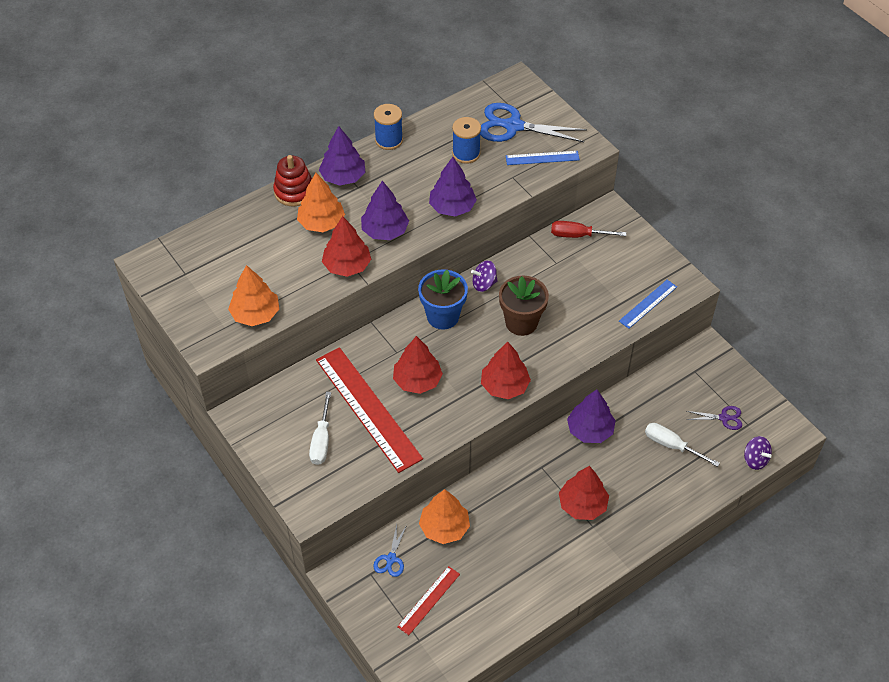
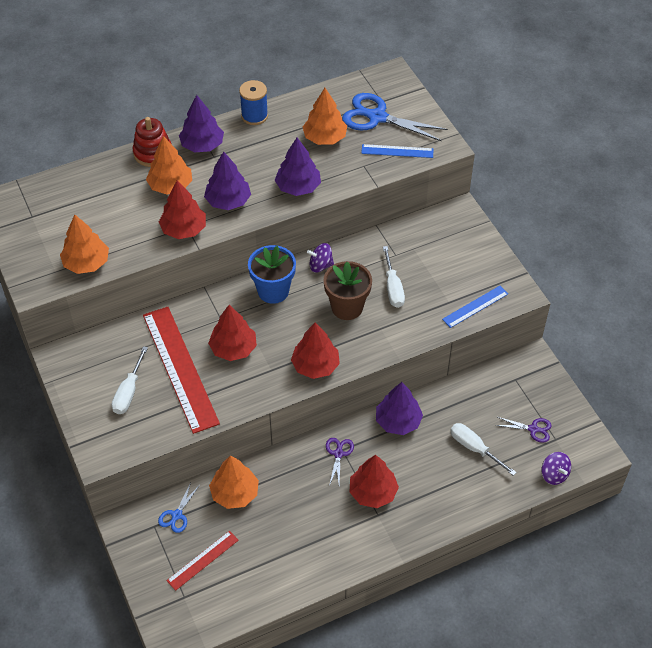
camera: 10 degrees right, 0 degrees up
blue spool [452,117,481,164] -> orange tree [303,88,347,145]
red screwdriver [551,221,626,238] -> none
none -> purple scissors [326,438,354,486]
none -> white screwdriver [383,246,405,308]

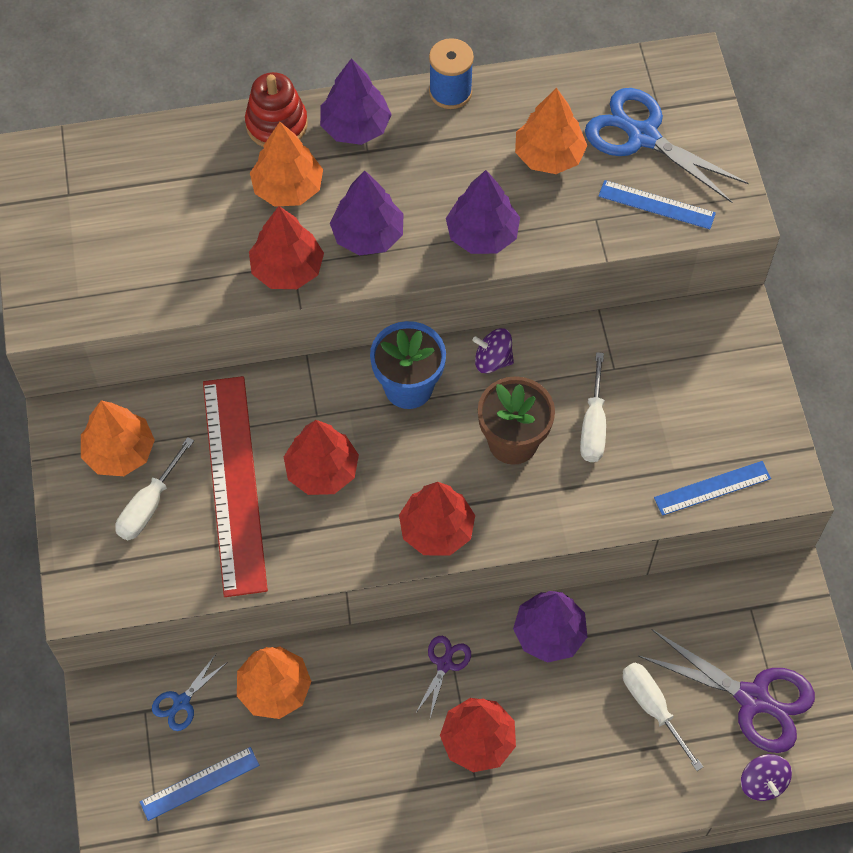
camera: 15 degrees right, 10 degrees up
orange tree [60,215,109,274] -> orange tree moved to [81,400,155,476]
red ruler [167,531,239,591] -> blue ruler [140,747,260,821]
purple scissors [495,417,552,443] -> purple scissors [638,629,815,753], size x2.02

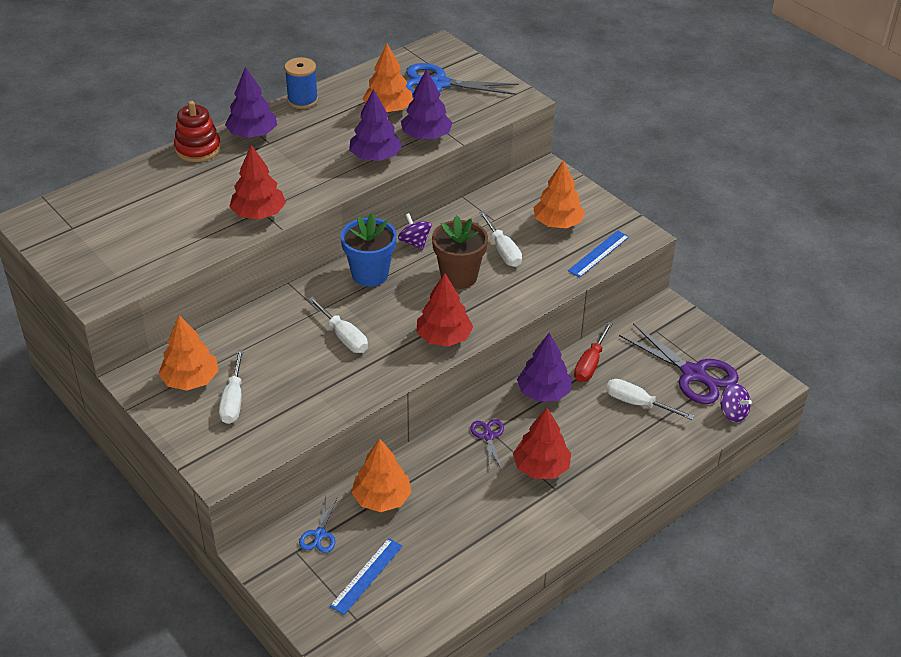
camera: 30 degrees left, 20 degrees down
red ruler [203,376,268,597] -> none
orange tree [250,122,323,207] -> orange tree moved to [533,160,585,228]
red tree [284,420,359,495] -> white screwdriver [308,297,368,353]
purple tree [330,170,404,255] -> purple tree moved to [401,69,453,140]
purple spinning top [473,328,514,373] -> purple spinning top turned 75 degrees clockwise [398,213,432,250]
blue ruler [598,180,716,229] -> none
purple scissors [638,629,815,753] -> purple scissors turned 45 degrees clockwise [619,323,739,404]
none -> red screwdriver [574,322,613,382]

